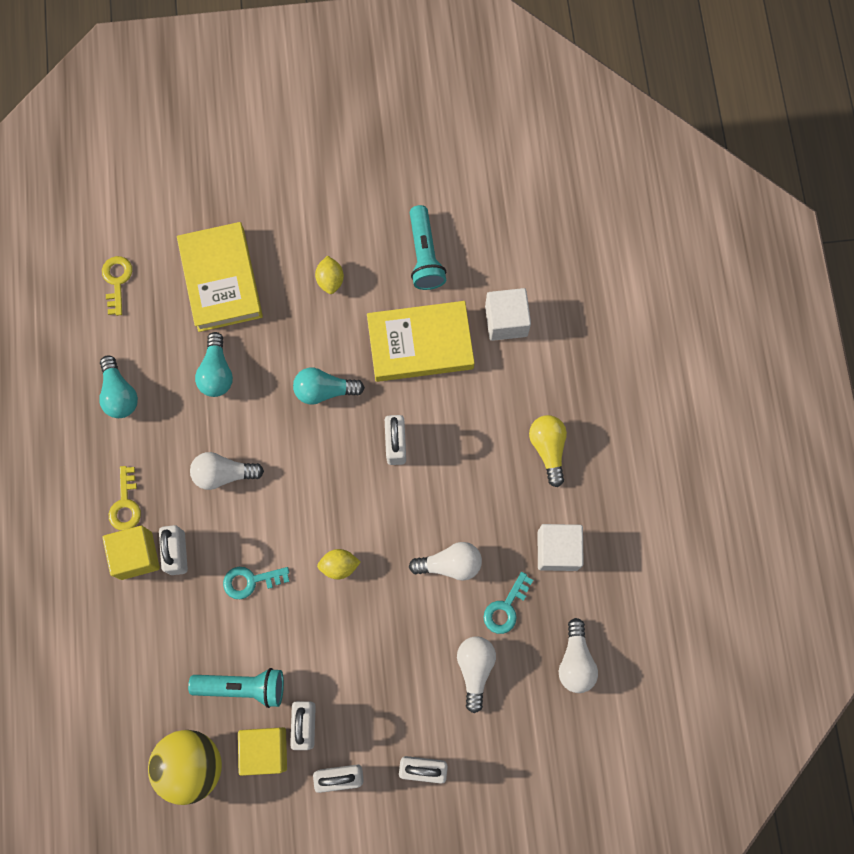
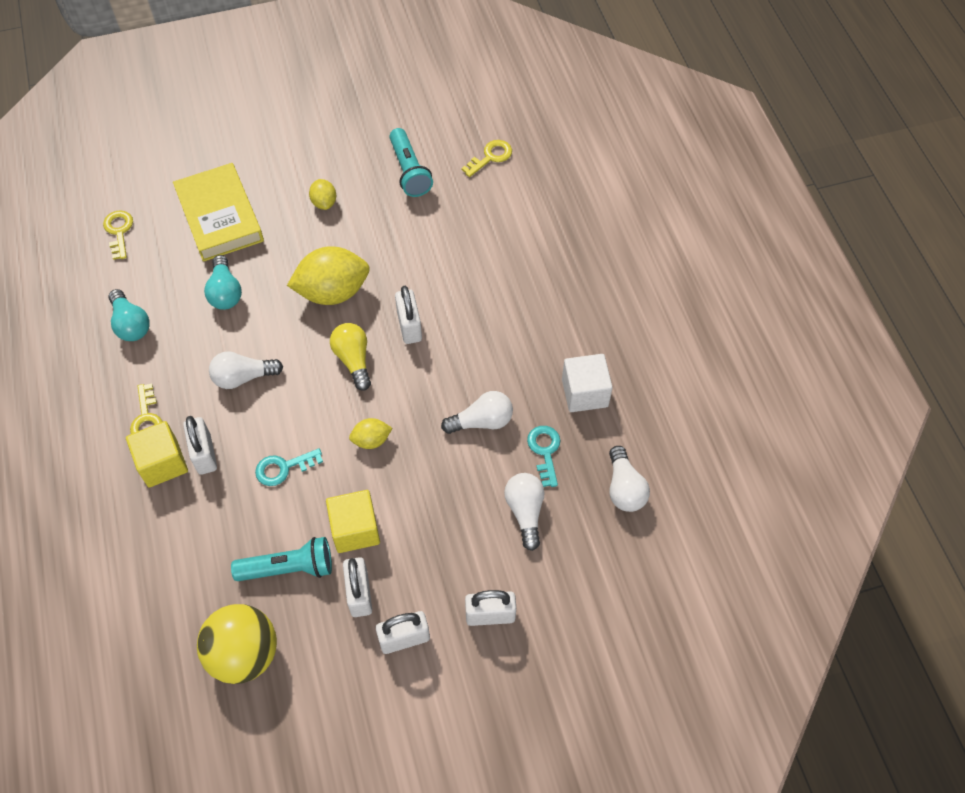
camera: 10 degrees left, 15 degrees down
yellow cube [238,727,287,776] -> yellow cube moved to [326,490,380,553]
turquoise light bulb [293,368,365,405] -> yellow lemon [287,246,370,305]
yellow book [367,301,475,382] -> none
turquoise key [484,572,533,634] -> turquoise key turned 150 degrees clockwise [527,426,560,487]
white cube [485,288,531,341] -> none
yellow light bulb [529,415,567,487] -> yellow light bulb moved to [330,323,371,391]
none -> yellow key [462,140,512,177]

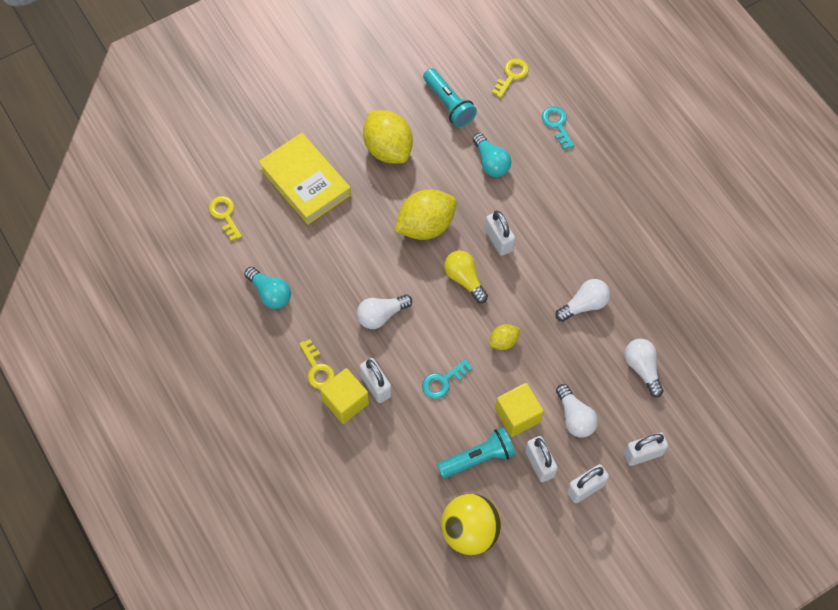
camera: 15 degrees left, 5 degrees up
turquoise light bulb [204,255,242,310] -> turquoise light bulb moved to [472,133,511,177]
yellow lemon [309,179,336,210] -> yellow lemon [363,110,413,164], size x2.03
turquoise key [527,426,560,487] -> turquoise key moved to [542,106,574,149]
white cube [562,354,613,412] -> none
white light bulb [609,446,650,512] -> white light bulb moved to [556,384,598,438]

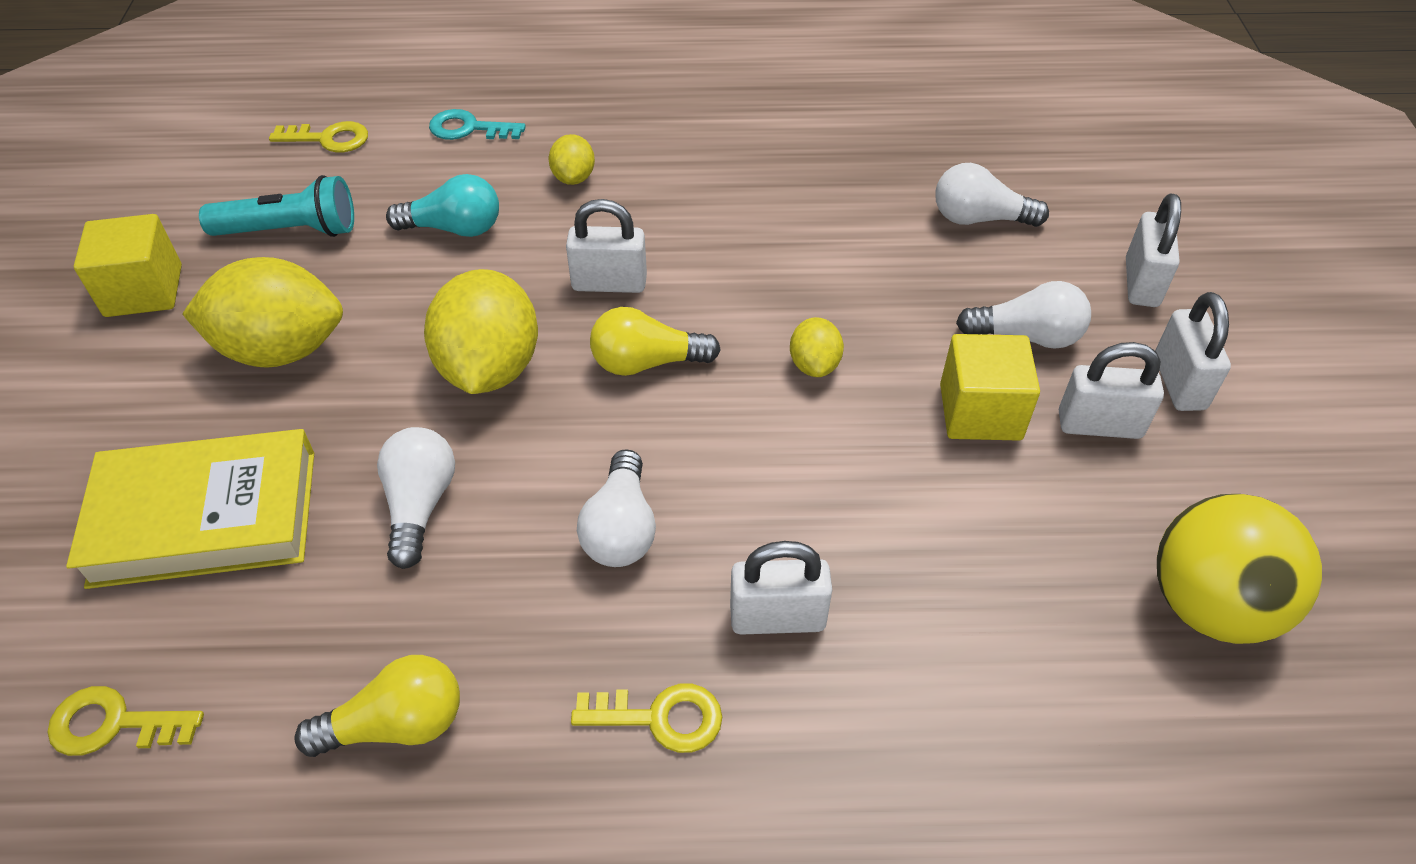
camera: 60 degrees left, 15 degrees down
turquoise light bulb [244,267,291,309] -> yellow light bulb [294,655,460,757]
yellow cube [320,368,369,424] -> yellow cube moved to [74,214,182,317]
turquoise key [422,359,473,399] -> none
turquoise flashlight [437,427,516,478] -> none
yellow key [492,58,529,98] -> yellow key turned 120 degrees clockwise [269,121,368,152]
white light bulb [555,279,610,322] -> white light bulb moved to [377,427,455,569]
none -> yellow lemon [548,134,595,185]

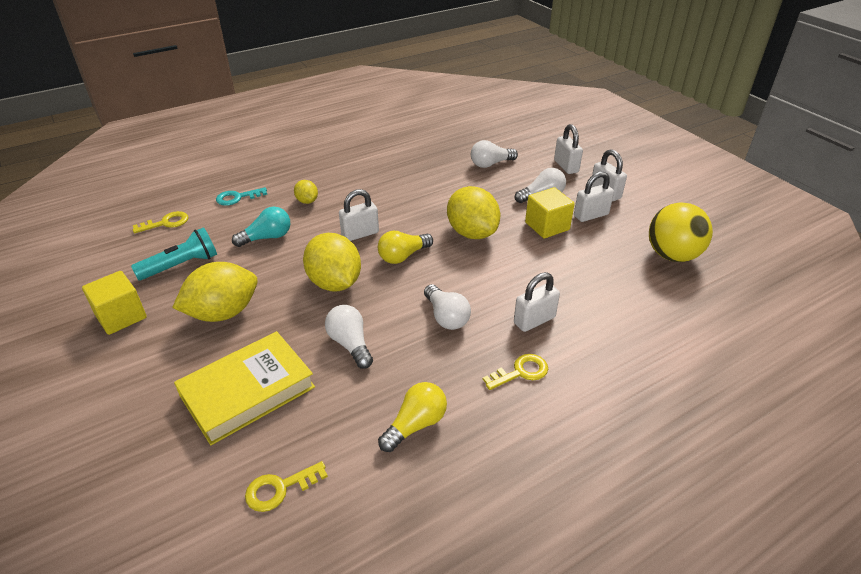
camera: 30 degrees left, 10 degrees down
yellow lemon [790,317,844,377] -> yellow lemon [447,186,500,239], size x2.03

